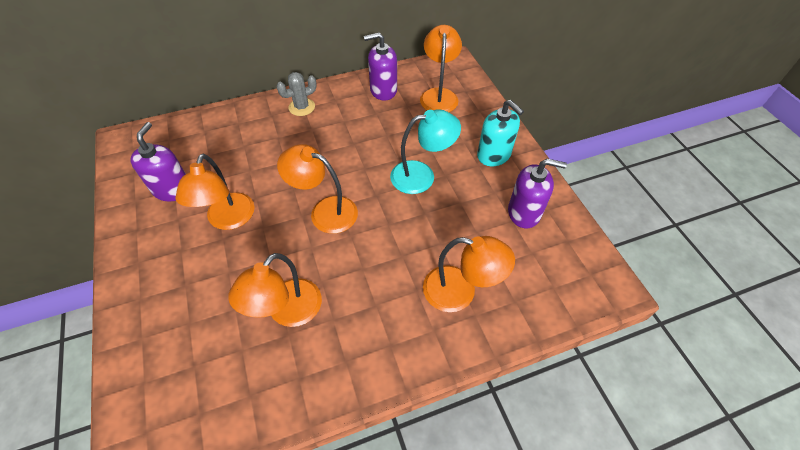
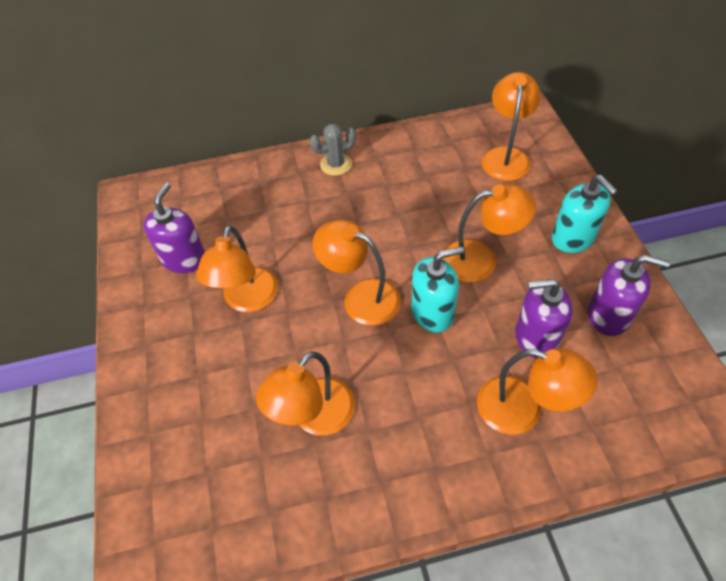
camera: 10 degrees right, 0 degrees up
purple soap dispenser [364,32,397,100] -> purple soap dispenser moved to [515,279,573,359]
turquoise lamp [390,109,461,194] -> orange lamp [442,183,536,282]
none -> turquoise soap dispenser [411,247,464,332]

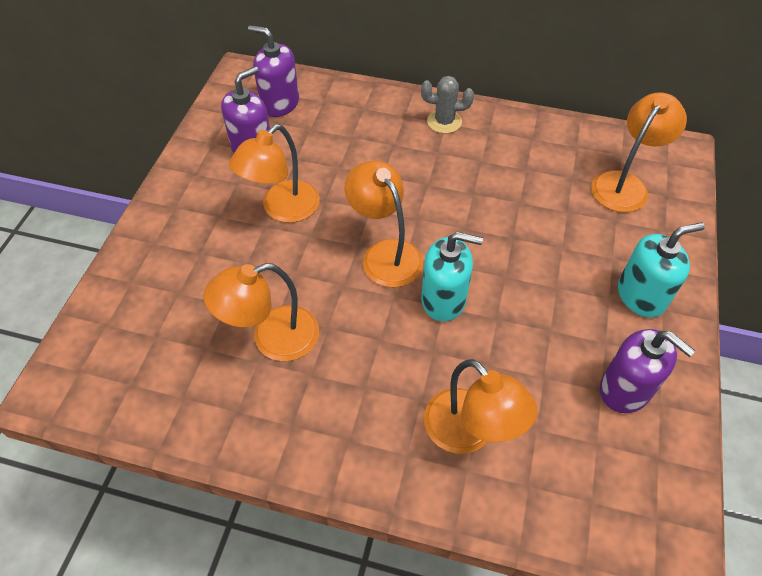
camera: 25 degrees right, 0 degrees up
orange lamp [442,183,536,282] -> none
purple soap dispenser [515,279,573,359] -> purple soap dispenser moved to [248,25,299,117]
turquoise soap dispenser [552,175,618,253] -> turquoise soap dispenser turned 105 degrees counterclockwise [618,222,705,318]

